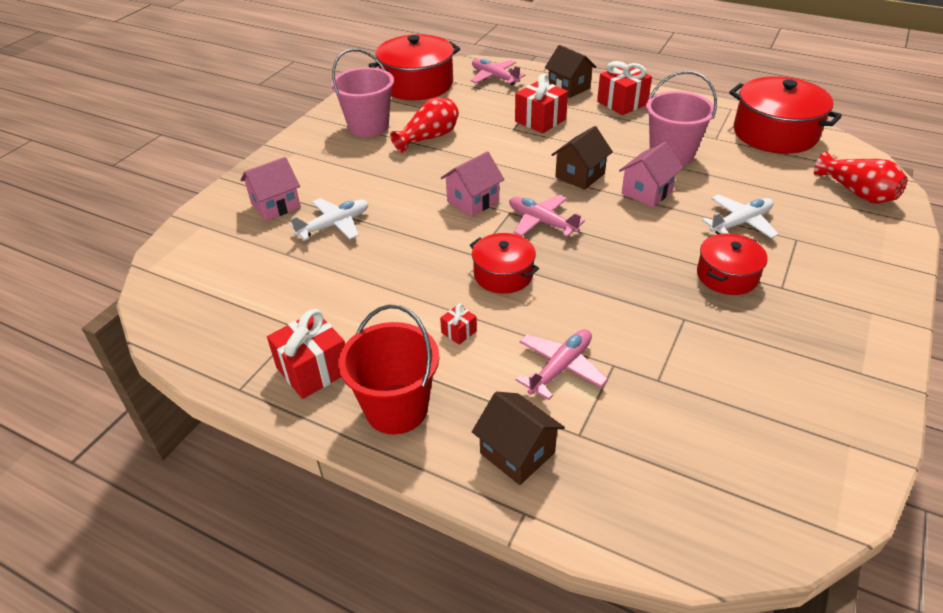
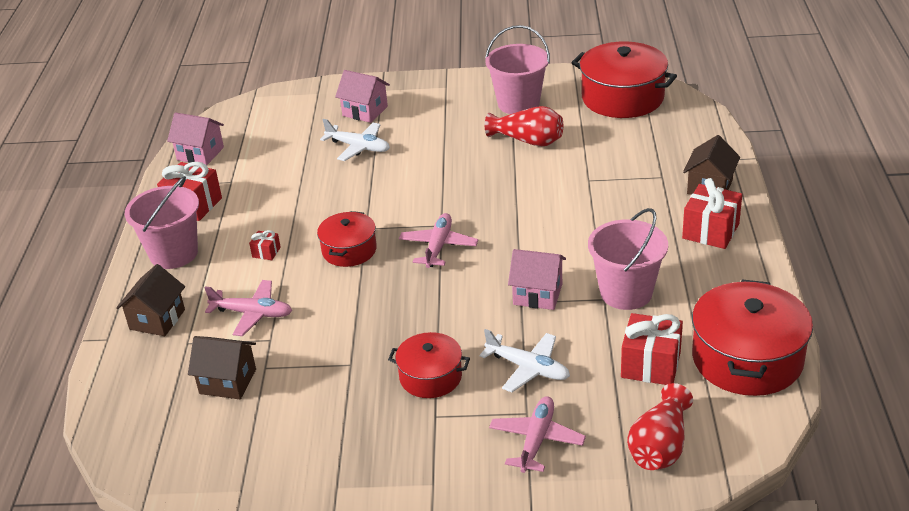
camera: 65 degrees right, 5 degrees down
red bucket [338,305,439,435] -> pink bucket [125,176,199,269]
pink house [441,151,505,217] -> pink house moved to [167,113,224,165]
pink plane [470,59,525,85] -> pink plane moved to [489,396,586,473]
red gift [515,74,568,133] -> red gift moved to [621,313,683,385]
brown house [552,126,613,190] -> brown house moved to [188,336,256,399]

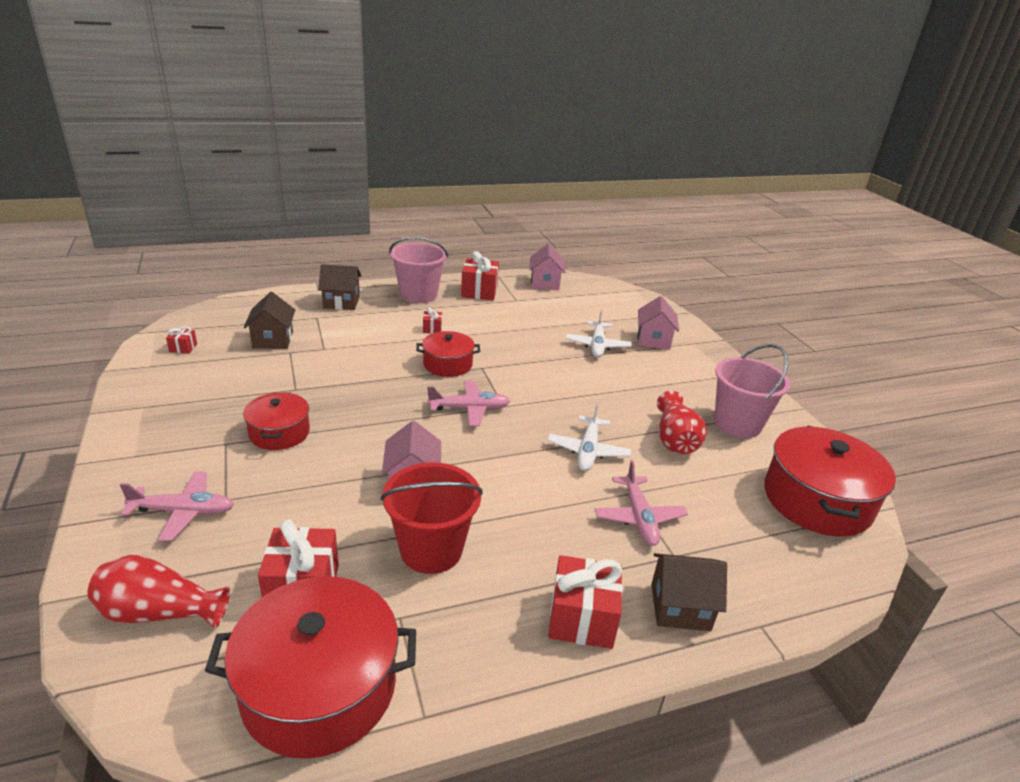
camera: 65 degrees right, 5 degrees down
pink plane [205,280,292,336] -> pink plane moved to [595,460,688,546]
white plane [479,329,570,392] -> white plane moved to [547,403,631,471]
pink bucket [588,208,668,310] -> red bucket [381,462,483,574]
none -> red gift [166,326,197,354]

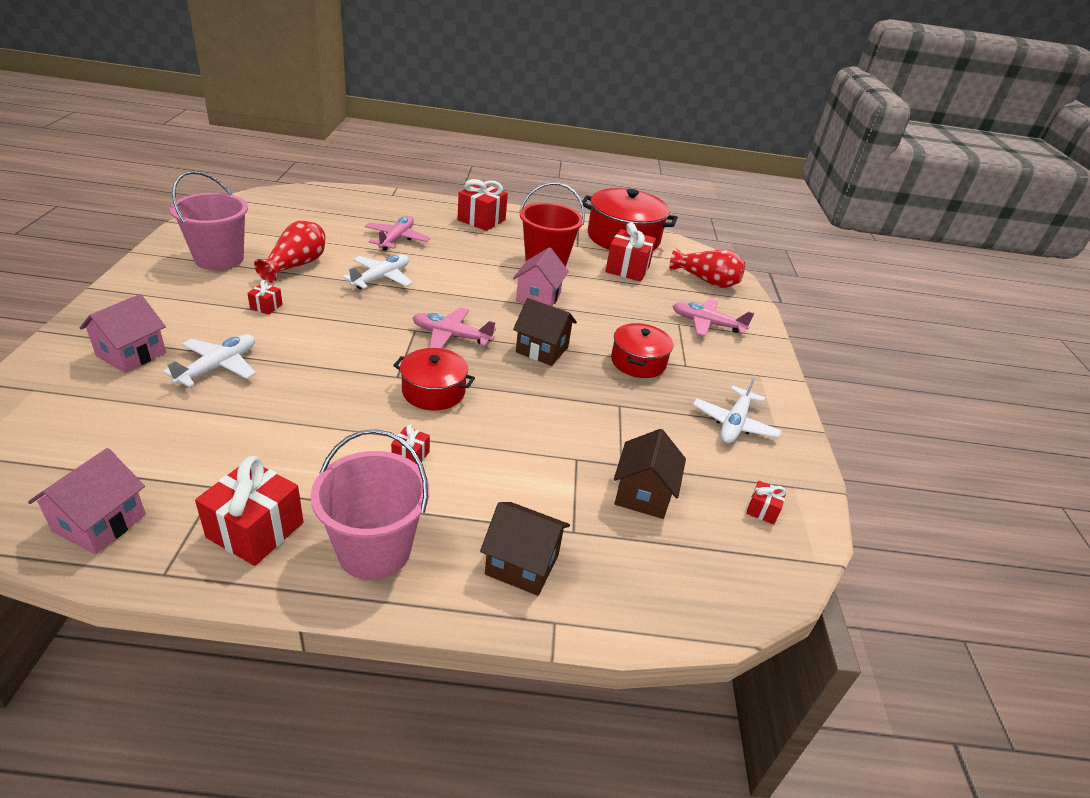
camera: 160 degrees left, 5 degrees up
brown house [651,553,727,631] -> brown house moved to [513,298,577,366]
red pot [764,426,896,537] -> none
none -> red gift [247,280,283,315]
none -> white plane [693,376,781,444]

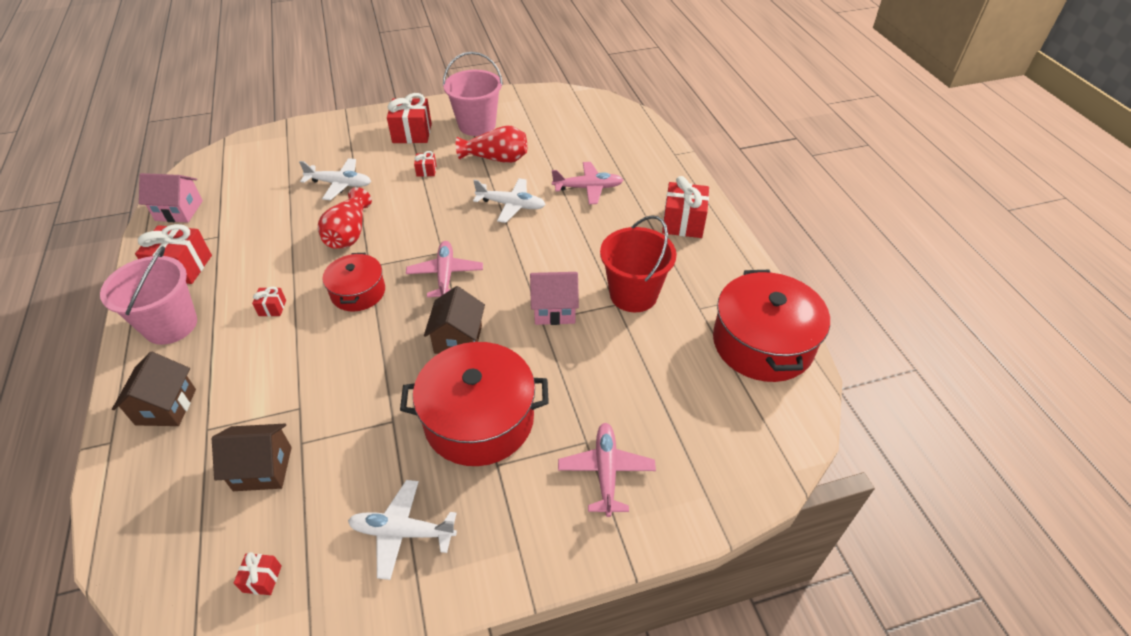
camera: 75 degrees right, 10 degrees up
pink house [80,294,166,373] -> none
red gift [606,222,656,282] -> red gift moved to [387,93,432,143]
red pot [611,323,673,378] -> red pot [400,342,549,466], size x1.73
red vase [670,248,745,288] -> red vase moved to [318,187,372,249]

